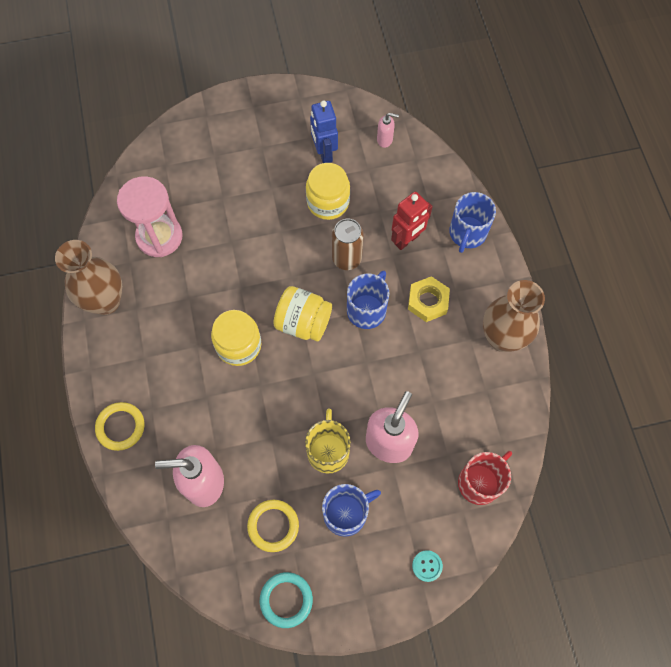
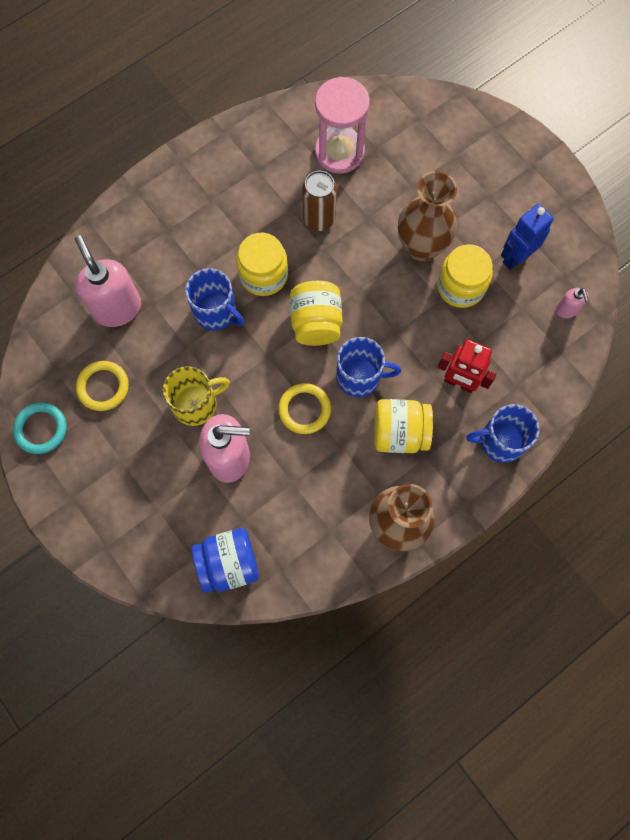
camera: 65 degrees right, 5 degrees up
brown vase [55,240,122,315] -> brown vase moved to [398,171,457,262]
yellow ring [95,402,144,451] -> yellow ring moved to [278,383,331,434]
blue mug [322,484,381,537] -> blue mug moved to [185,268,244,330]
brown can [332,219,364,270] -> brown can moved to [302,171,337,231]
yellow nut [408,276,450,322] -> yellow jar [374,399,433,453]
turquoise button [412,550,443,582] -> none
red mug [458,451,512,505] -> blue jar [192,528,259,593]

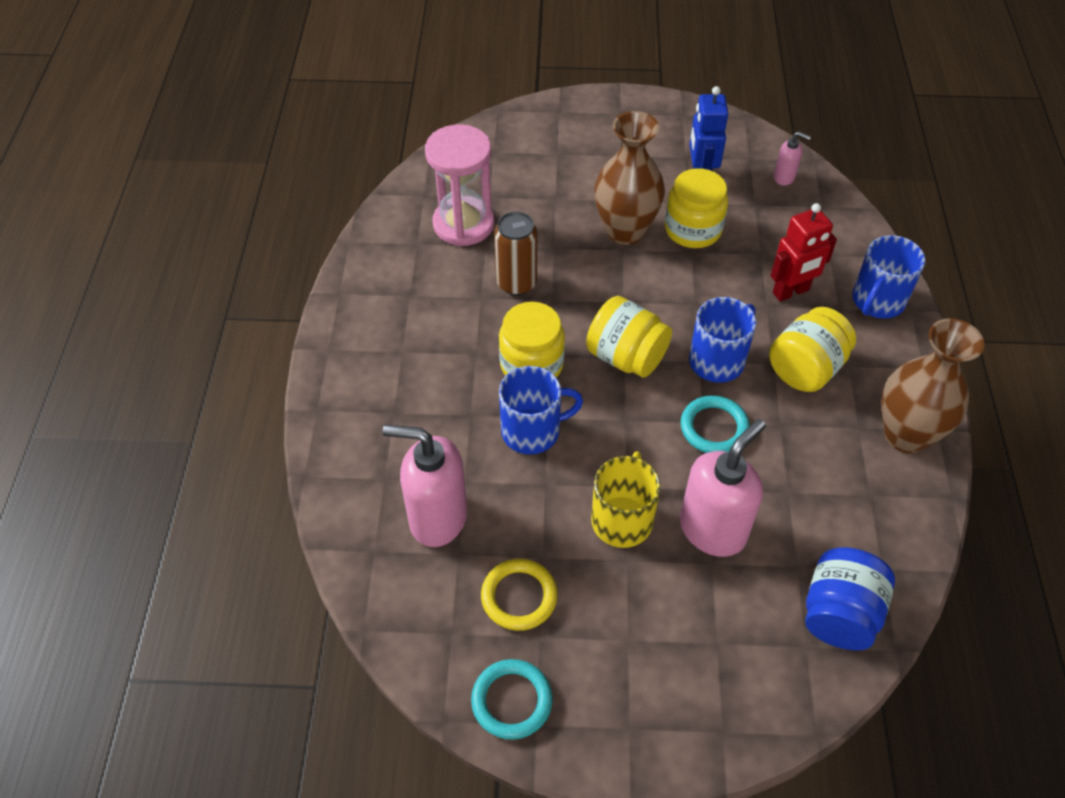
camera: 50 degrees left, 20 degrees down
yellow ring [278,383,331,434] -> turquoise ring [681,395,750,453]

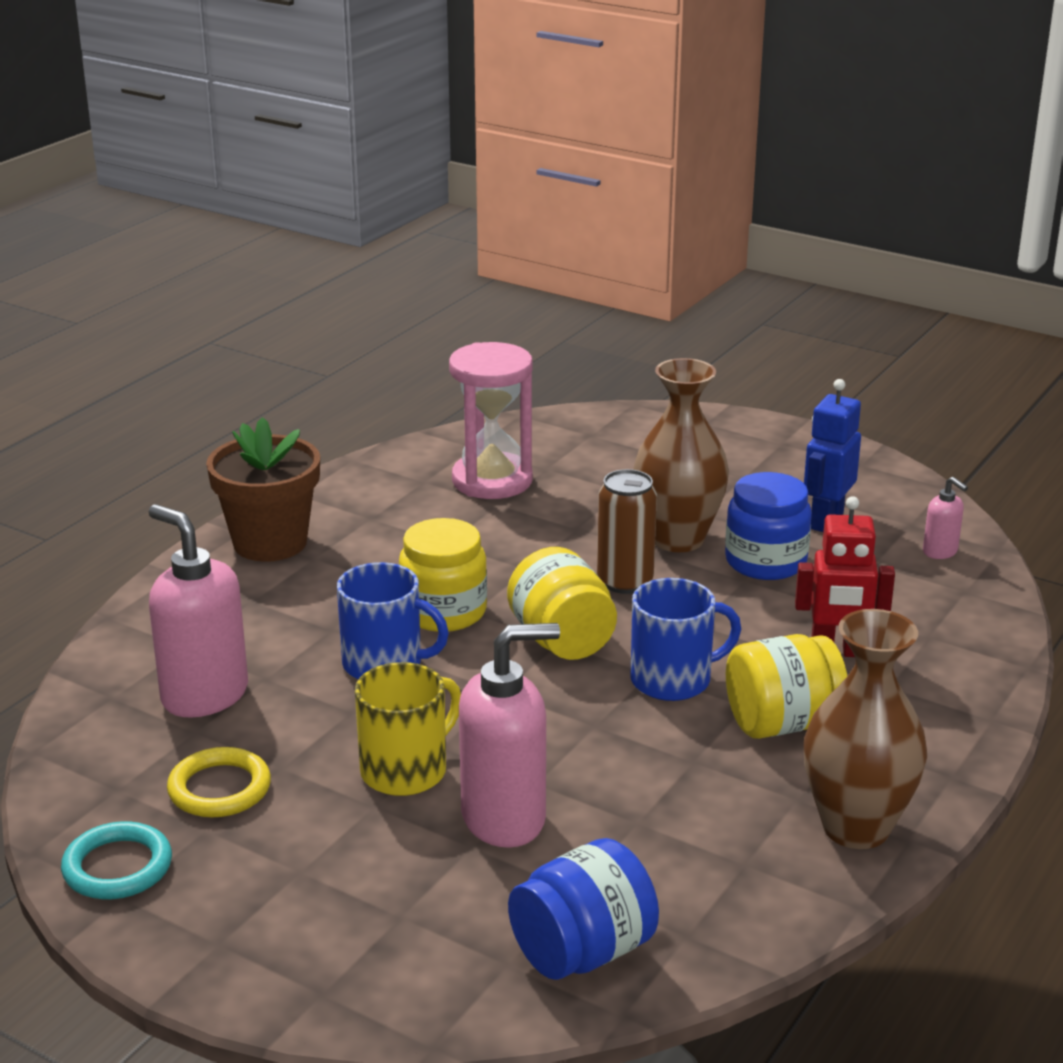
camera: 30 degrees right, 25 degrees down
brown can [494,211,537,295] -> brown can moved to [597,469,657,594]
yellow jar [665,168,728,248] -> blue jar [725,472,812,580]
turquoise ring [681,395,750,453] -> none
blue mug [852,235,926,319] -> none
none -> brown flower pot [206,417,320,562]

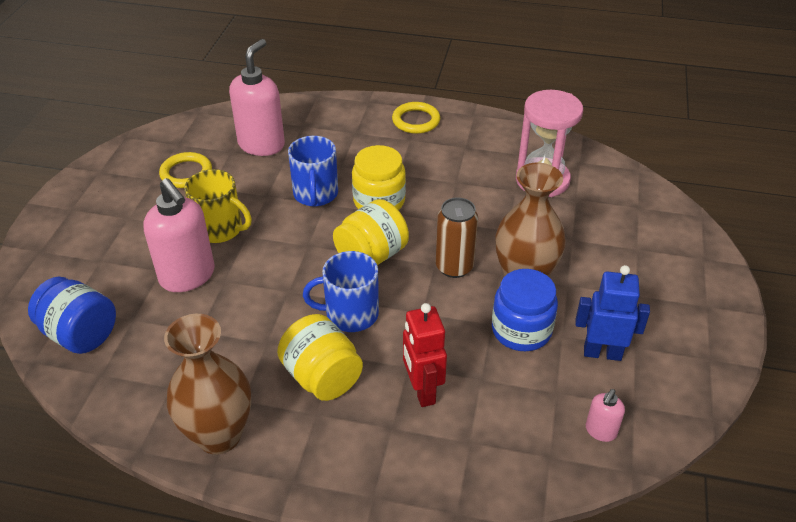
camera: 70 degrees right, 15 degrees up
turquoise ring [61,821,172,899] -> none
brown flower pot [206,417,320,562] -> yellow ring [392,102,440,134]
blue mug [630,578,741,701] -> blue mug turned 120 degrees clockwise [303,251,379,332]

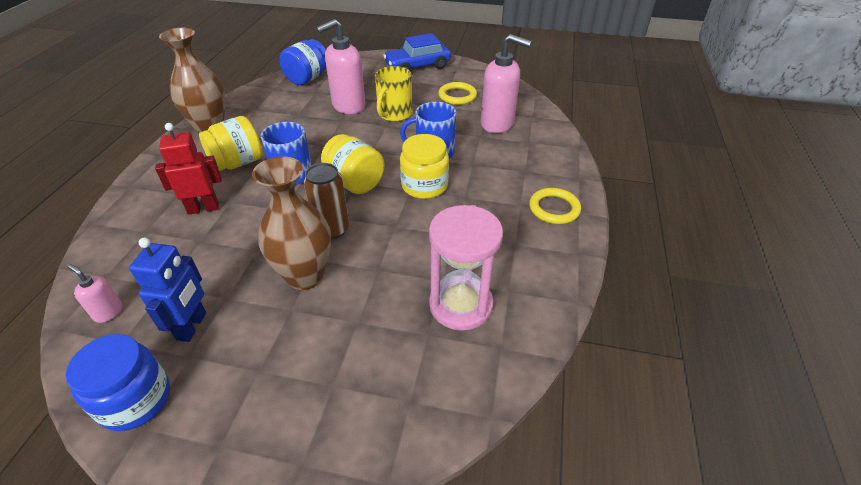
camera: 90 degrees right, 0 degrees up
blue jar [492,269,558,351] -> blue jar moved to [66,334,170,431]
none -> blue car [383,33,451,72]

